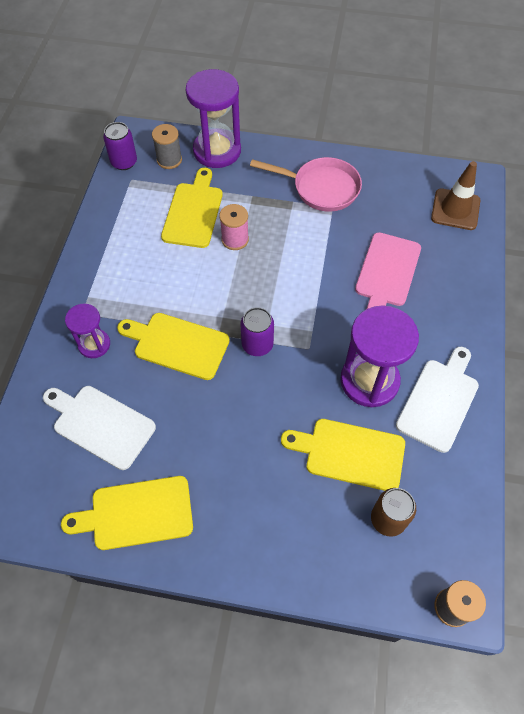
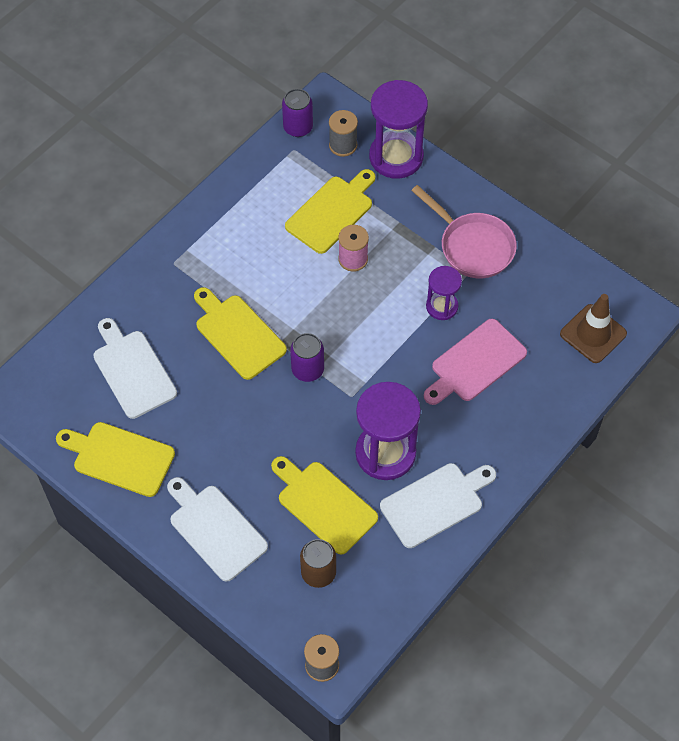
camera: 30 degrees right, 0 degrees up
purple hourglass [65,304,110,358] -> purple hourglass moved to [426,266,462,320]
none -> white cutting board [167,477,268,582]

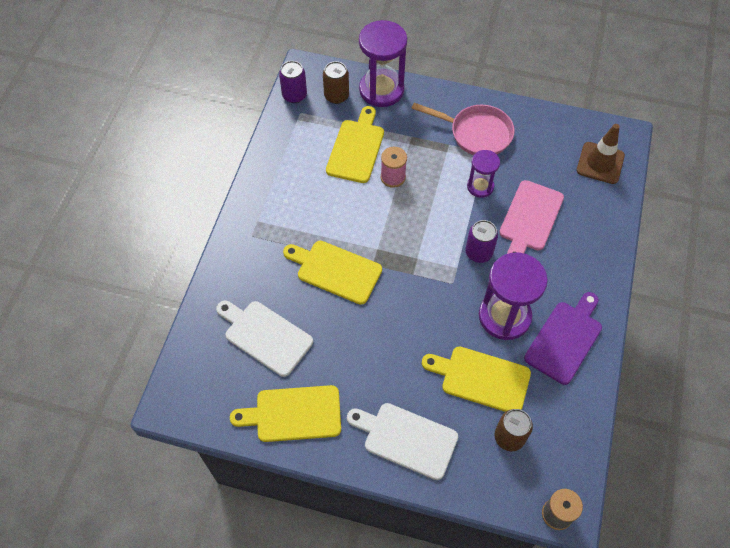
camera: 25 degrees left, 0 degrees up
purple can [290,333,324,382] -> purple can moved to [465,220,498,263]
grey spool [329,110,358,157] -> brown can [323,61,349,104]
white cutting board [380,463,496,548] -> purple cutting board [524,292,602,385]

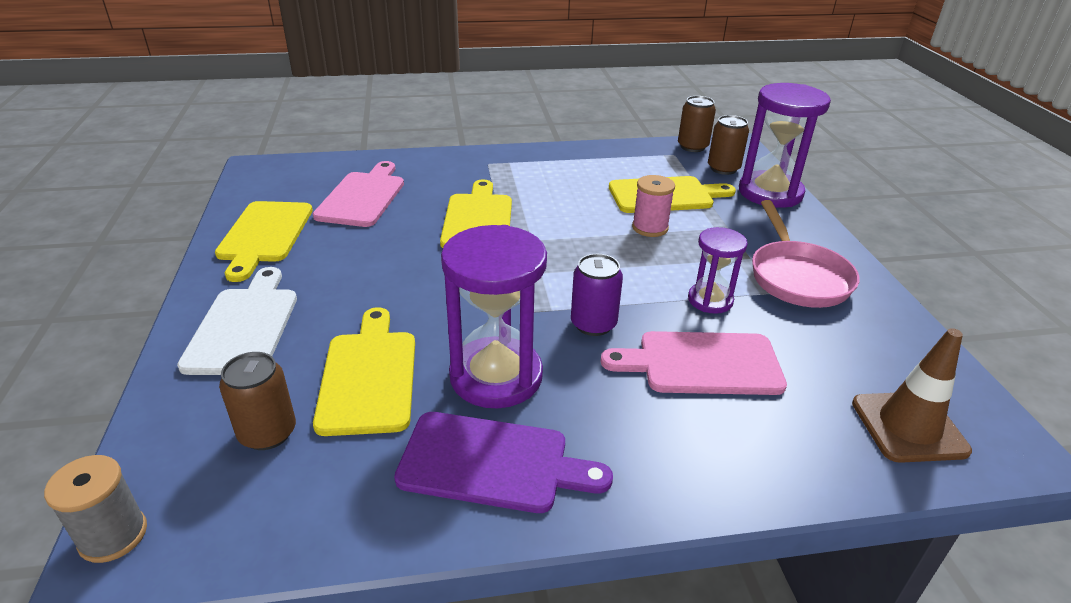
camera: 65 degrees right, 25 degrees down
white cutting board [216,301,313,377] -> pink cutting board [313,161,404,227]
yellow cutting board [230,385,341,442] -> yellow cutting board turned 150 degrees counterclockwise [215,201,313,282]
purple can [279,61,307,103] -> brown can [678,96,716,152]

